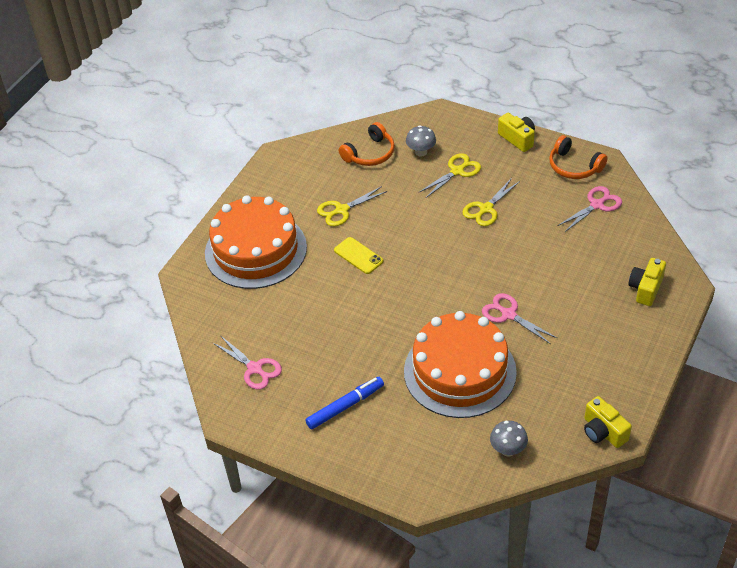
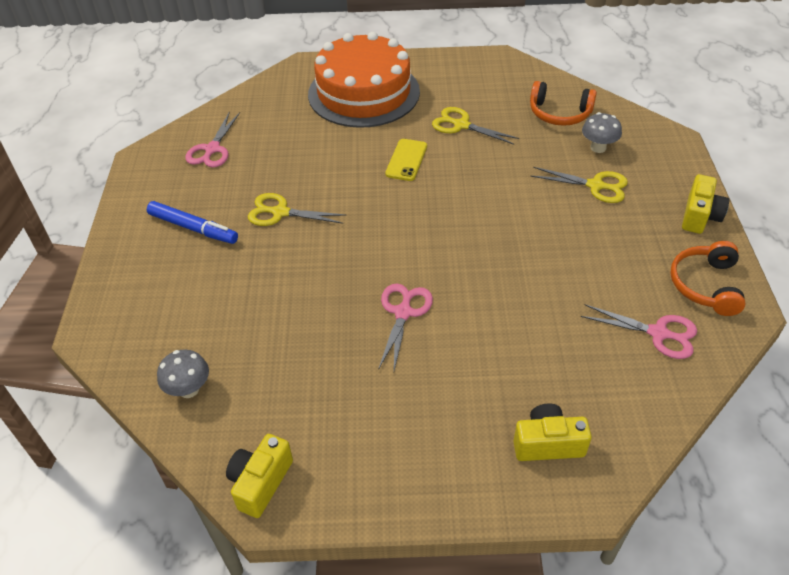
camera: 60 degrees right, 0 degrees up
orange cake [404,311,517,418] -> none
yellow scissors [462,178,520,226] -> yellow scissors moved to [248,193,347,226]

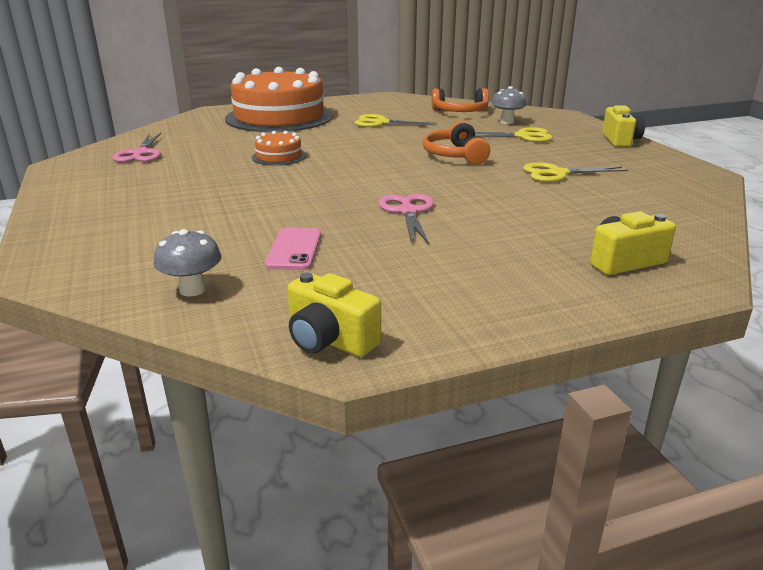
camera: 20 degrees left, 20 degrees down
blue marker [147,201,238,244] -> none
yellow camera [226,434,293,518] -> yellow camera turned 60 degrees counterclockwise [287,273,381,357]
yellow scissors [248,193,347,226] -> yellow scissors moved to [523,162,628,182]
yellow phone [385,139,427,181] -> none
pink scissors [581,304,697,359] -> none
orange headphones [670,241,746,316] -> orange headphones moved to [423,121,490,165]
none -> orange cake [252,131,306,166]
none -> pink phone [265,228,321,270]

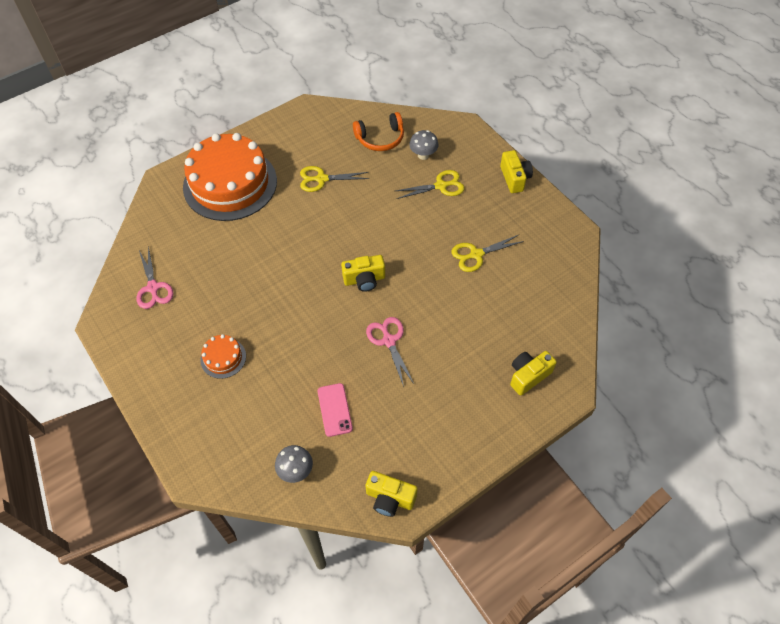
camera: 15 degrees left, 30 degrees up
orange cake [252,131,306,166] -> orange cake moved to [200,334,246,379]
orange headphones [423,121,490,165] -> none
none -> yellow camera [341,255,385,292]

